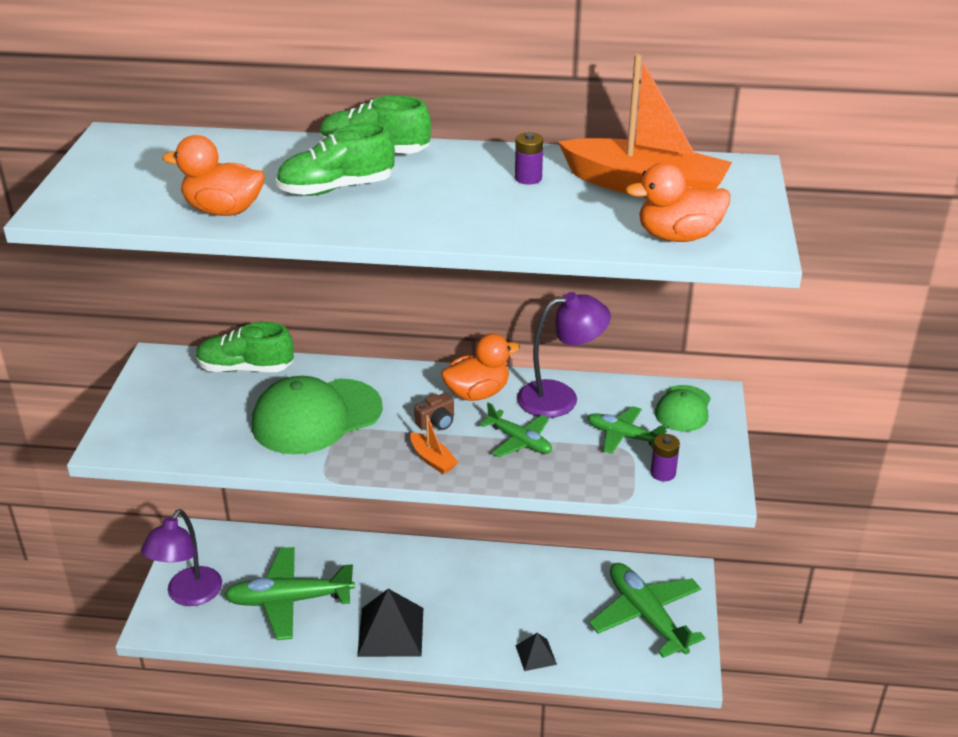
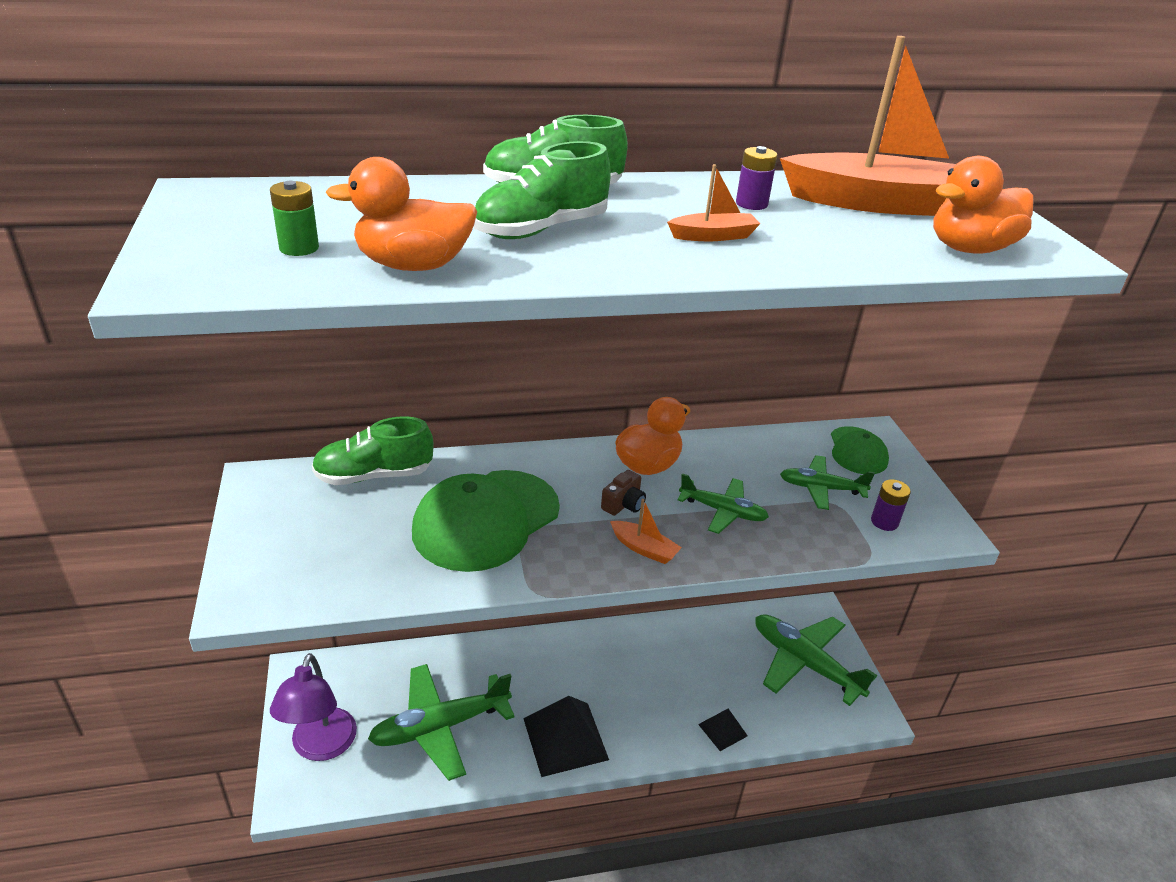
camera: 20 degrees left, 0 degrees up
purple lamp [517,292,611,418] -> none
none -> green battery [270,181,319,256]
none -> orange boat [667,164,760,241]

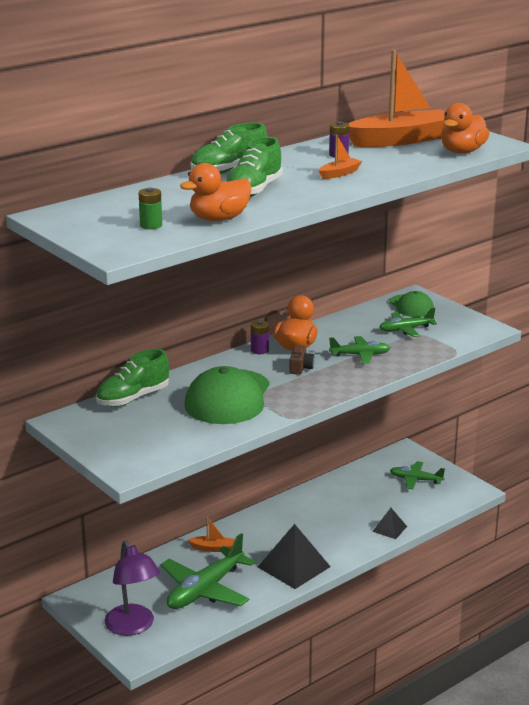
camera: 25 degrees left, 10 degrees down
orange boat [610,499,682,564] -> orange boat moved to [188,517,235,552]
green plane [755,614,877,706] -> green plane [390,461,445,489], size x0.56
purple battery [871,479,911,531] -> purple battery moved to [251,320,269,354]

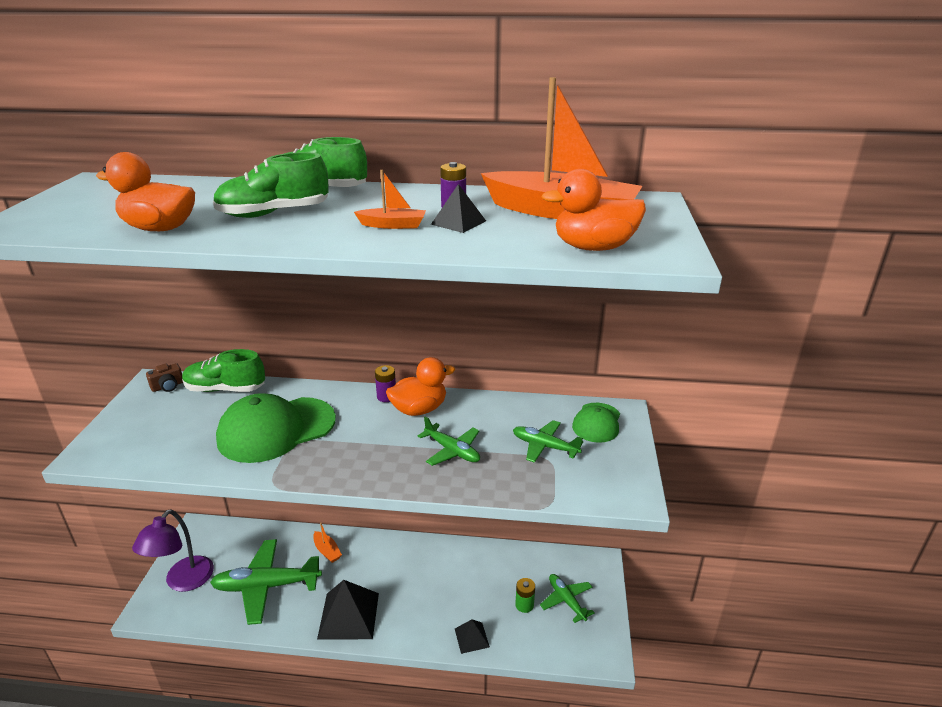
camera: 45 degrees right, 5 degrees up
green battery [139,188,162,229] -> green battery moved to [515,578,535,613]
brown camera [290,346,315,375] -> brown camera moved to [146,363,183,392]
none -> black pyramid [431,184,486,233]

